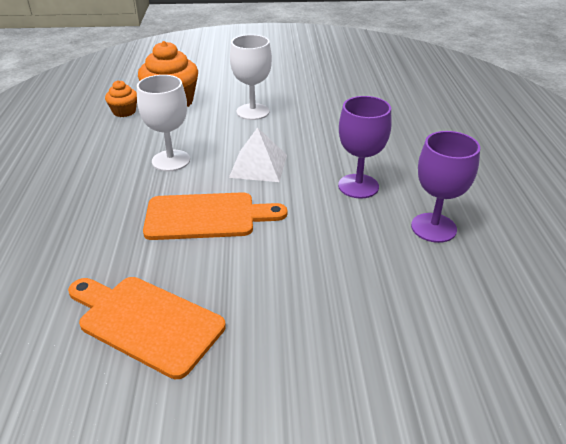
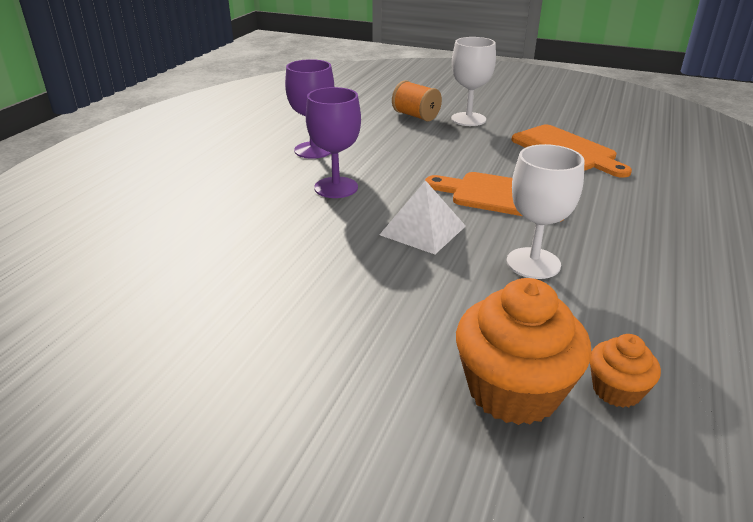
camera: 155 degrees left, 5 degrees down
white goblet [230,35,272,120] -> white goblet moved to [451,37,496,126]
none -> orange spool [392,80,442,121]

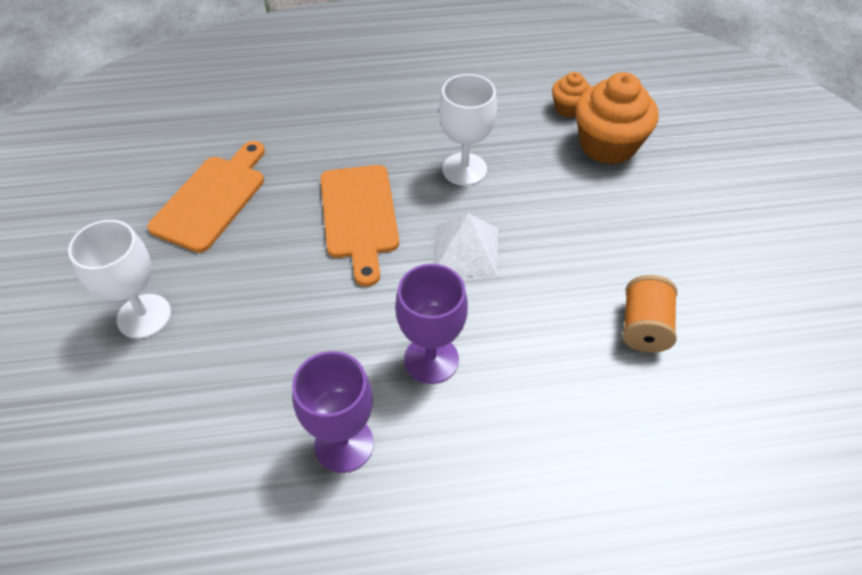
camera: 120 degrees left, 20 degrees up
orange spool [392,80,442,121] -> orange spool moved to [623,275,677,353]

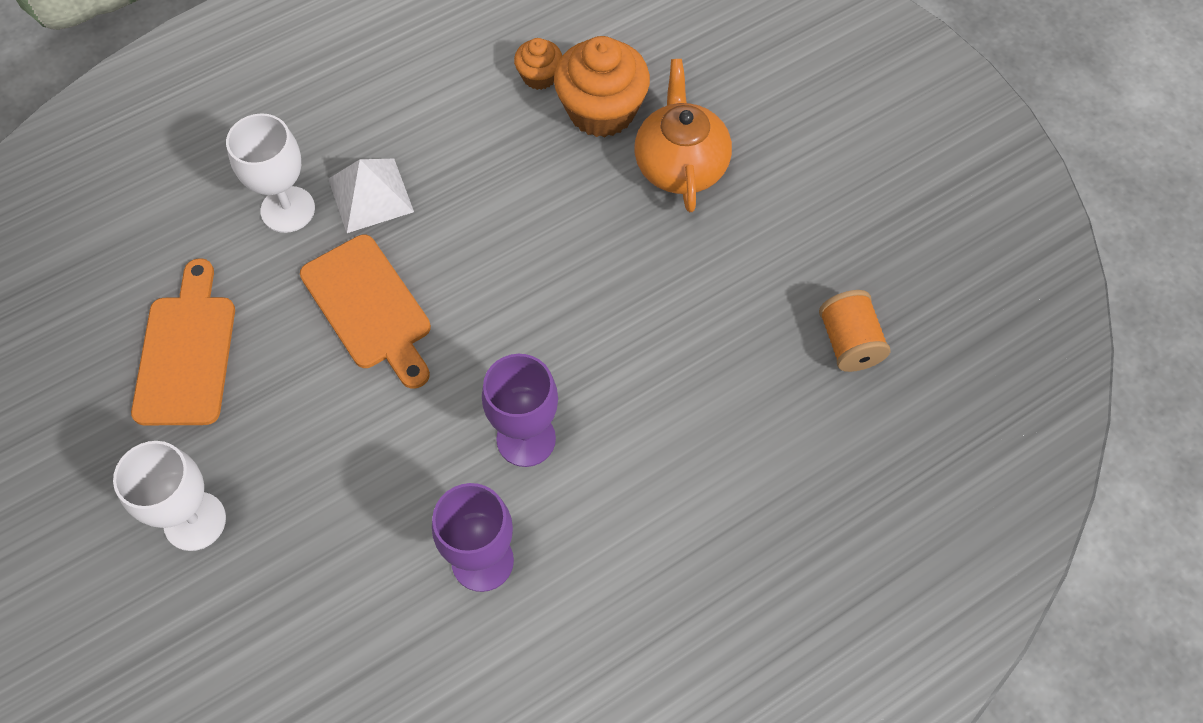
camera: 25 degrees left, 10 degrees up
white pyramid [433,213,498,278] -> white pyramid moved to [328,159,414,233]
white goblet [439,74,497,186] -> white goblet moved to [226,113,315,233]
orange spool [623,275,677,353] -> orange spool moved to [819,290,890,372]
none -> orange teapot [634,59,732,212]

